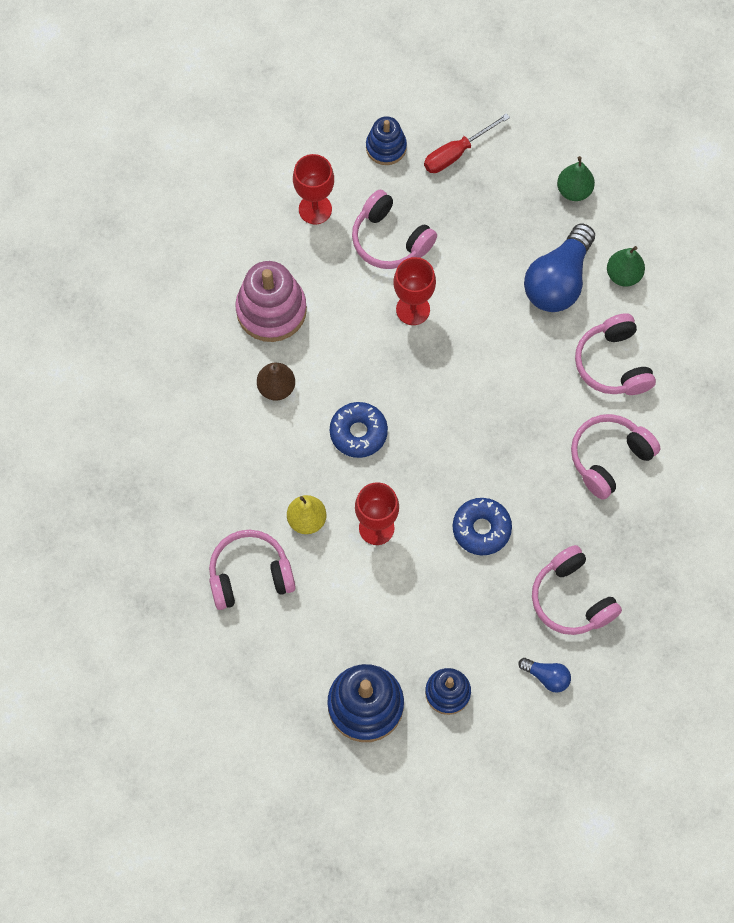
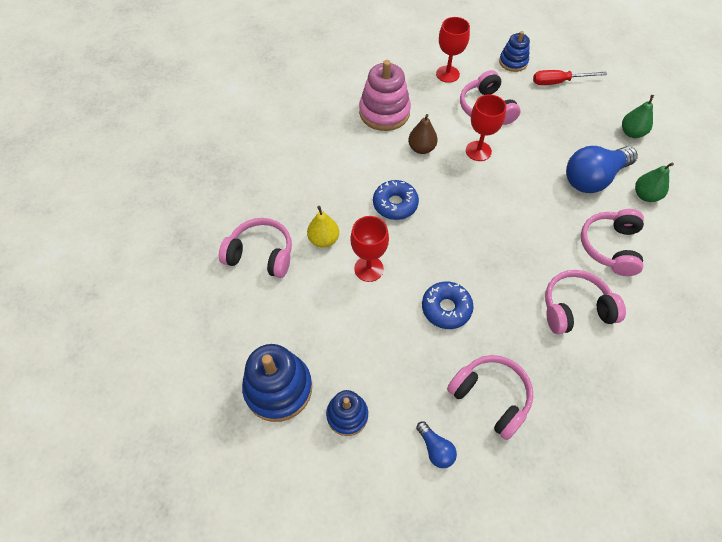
camera: 30 degrees right, 10 degrees down
brown pear [257,363,295,401] -> brown pear moved to [408,114,438,154]
pink headphones [532,545,622,635] -> pink headphones turned 135 degrees clockwise [447,355,533,440]

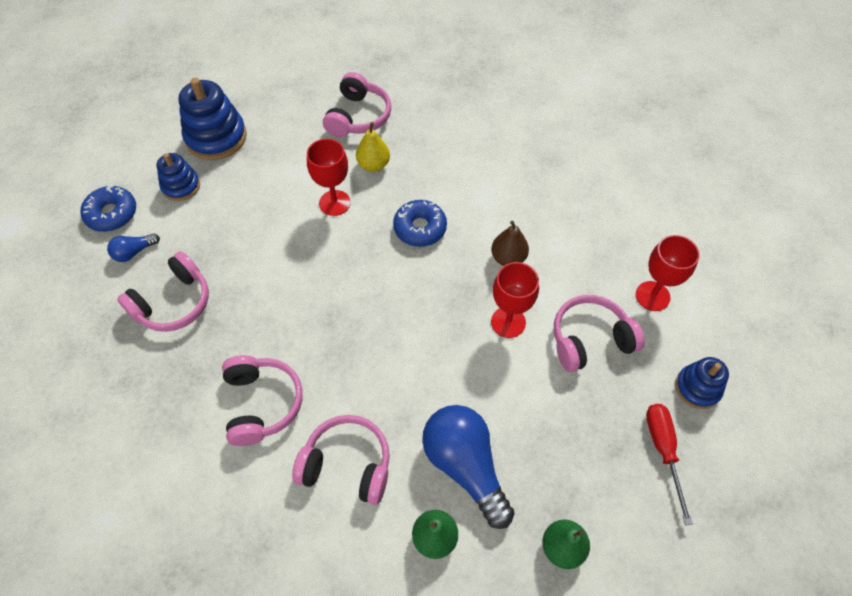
camera: 90 degrees right, 0 degrees up
pink stacking toy [359,60,411,131] -> none
blue donut [422,281,473,329] -> blue donut moved to [81,186,136,232]

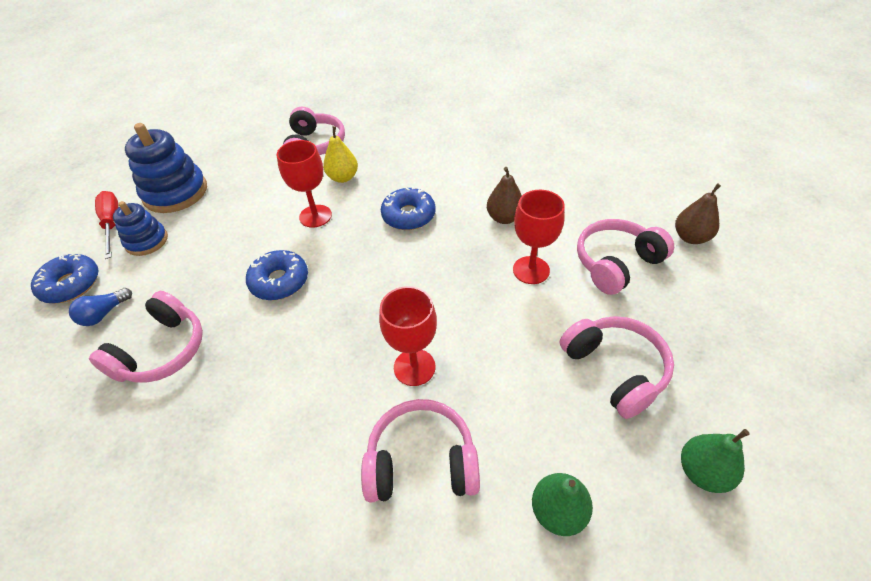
camera: 15 degrees left, 10 degrees down
pink headphones [222,355,303,446] -> pink headphones moved to [560,316,674,419]
blue light bulb [422,405,515,529] -> none
red goblet [636,235,700,311] -> red goblet moved to [379,286,437,386]
red screwdriver [646,404,693,525] -> red screwdriver moved to [95,191,118,259]
blue stacking toy [675,357,729,409] -> none
none -> blue donut [246,250,308,300]
none -> brown pear [675,183,721,244]

